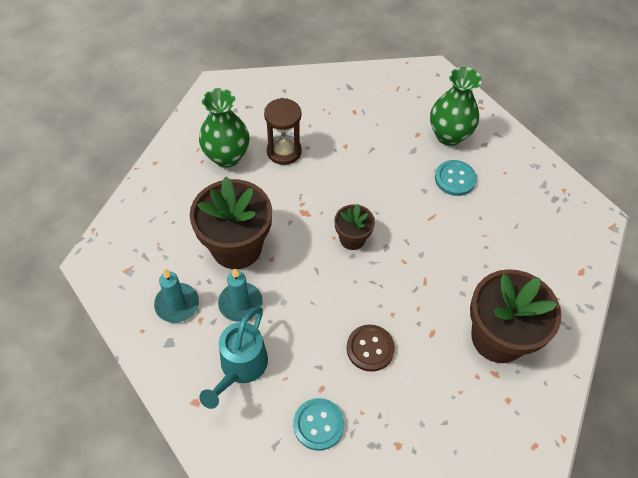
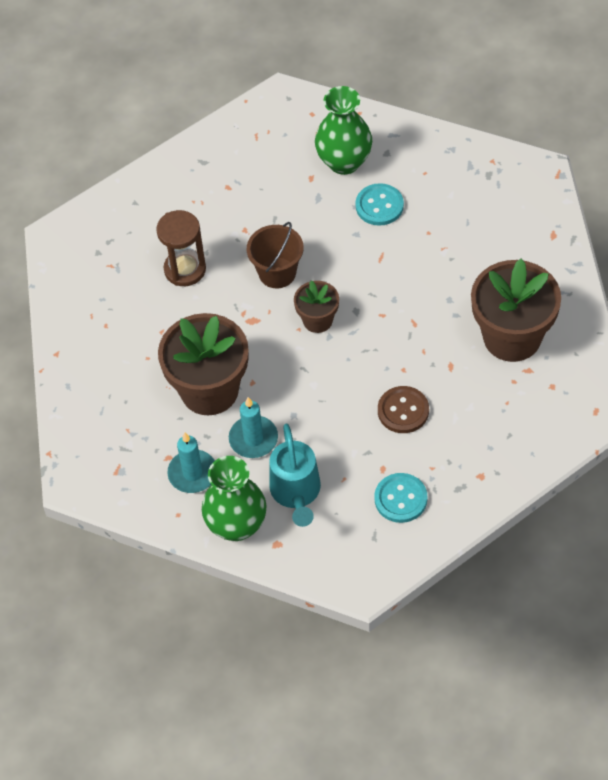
camera: 25 degrees left, 0 degrees up
green vase [199,88,249,168] -> green vase moved to [202,456,266,541]
none -> brown bucket [247,222,304,288]

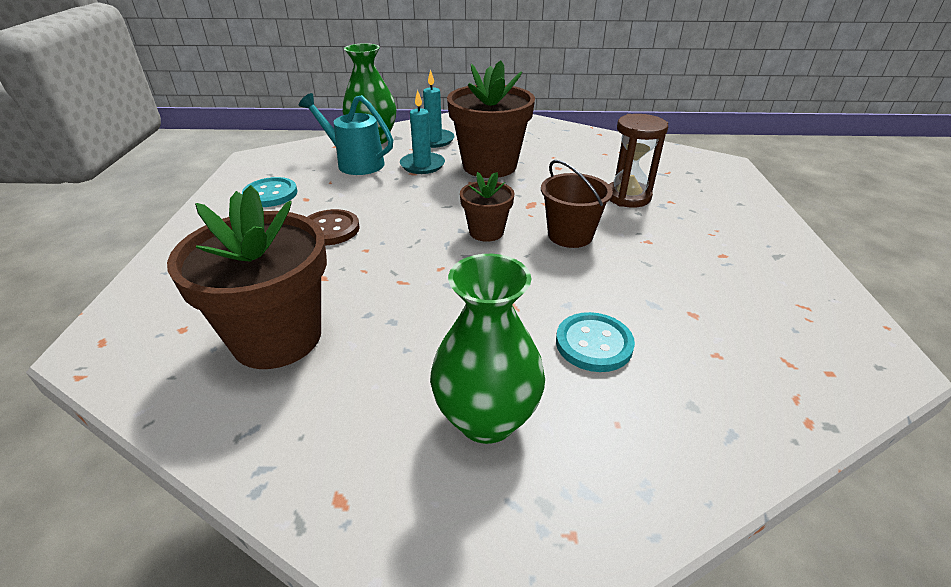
camera: 125 degrees right, 20 degrees down
green vase [315,86,372,175] -> green vase moved to [430,254,545,444]

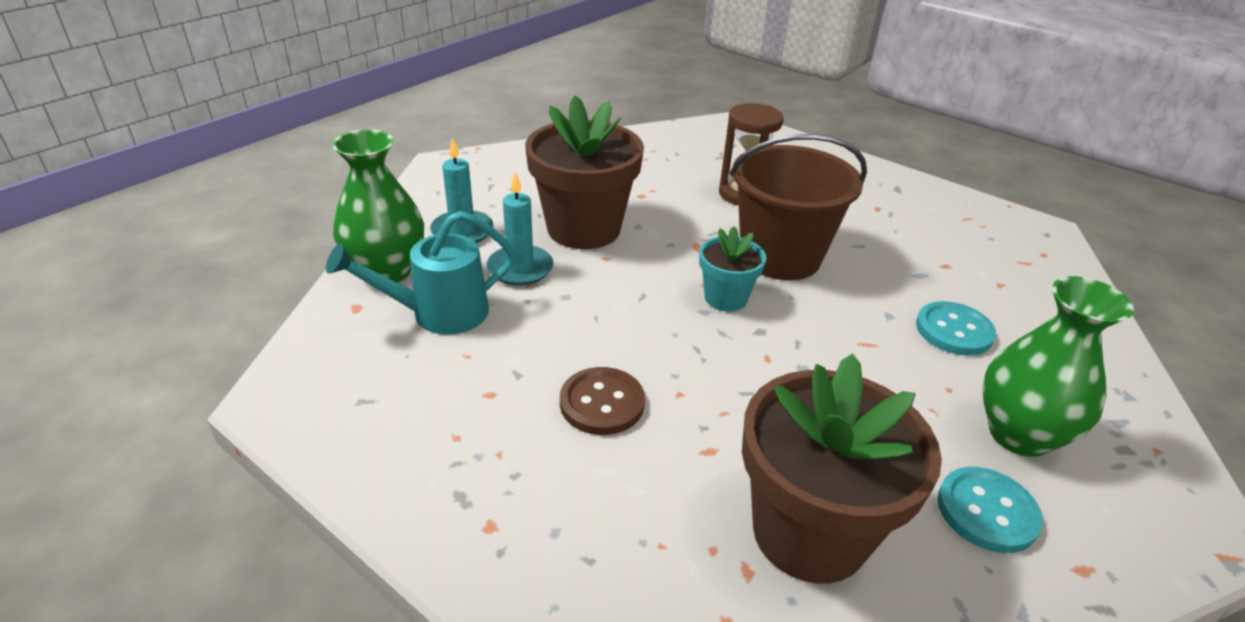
camera: 55 degrees left, 0 degrees up
turquoise button [242,177,297,207] -> turquoise button moved to [937,467,1043,553]
brown flower pot [460,172,514,242] -> turquoise flower pot [699,226,767,312]
brown bucket [541,160,613,248] -> brown bucket [730,134,867,280], size x1.59

